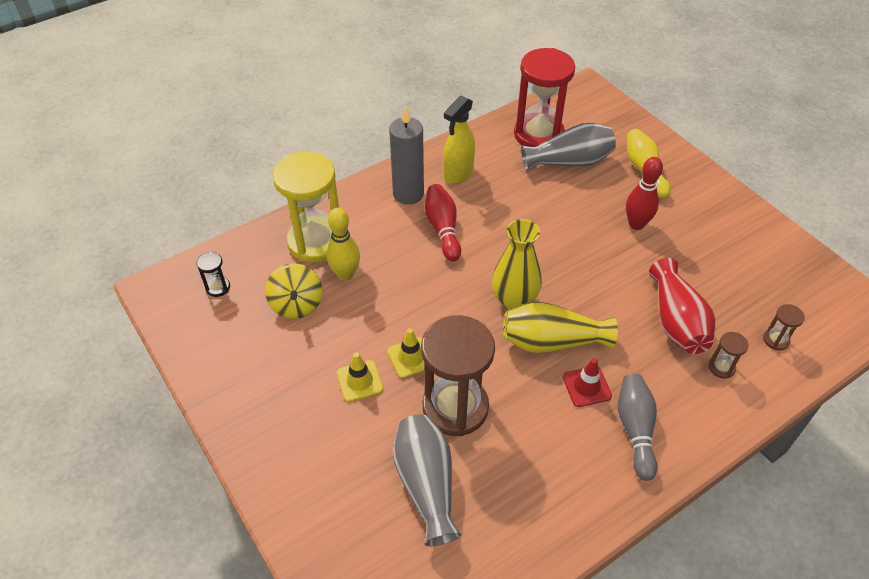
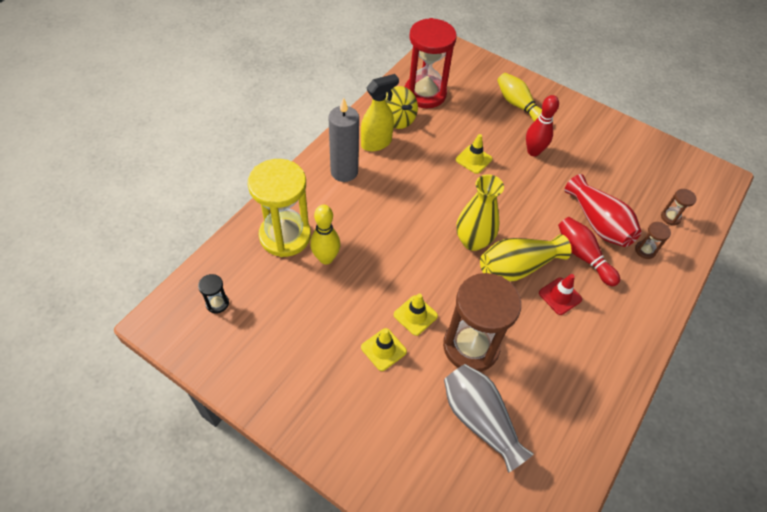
camera: 25 degrees left, 5 degrees up
yellow spinning top [265,263,323,319] -> yellow spinning top moved to [385,86,418,129]
red bowling pin [425,184,461,261] -> red bowling pin moved to [558,217,620,286]
yellow spray bottle [443,96,475,184] -> yellow spray bottle turned 135 degrees counterclockwise [361,74,399,151]
grey vase [521,123,616,171] -> none
grey bowling pin [618,374,657,481] -> none
none -> yellow traffic cone [456,134,492,174]

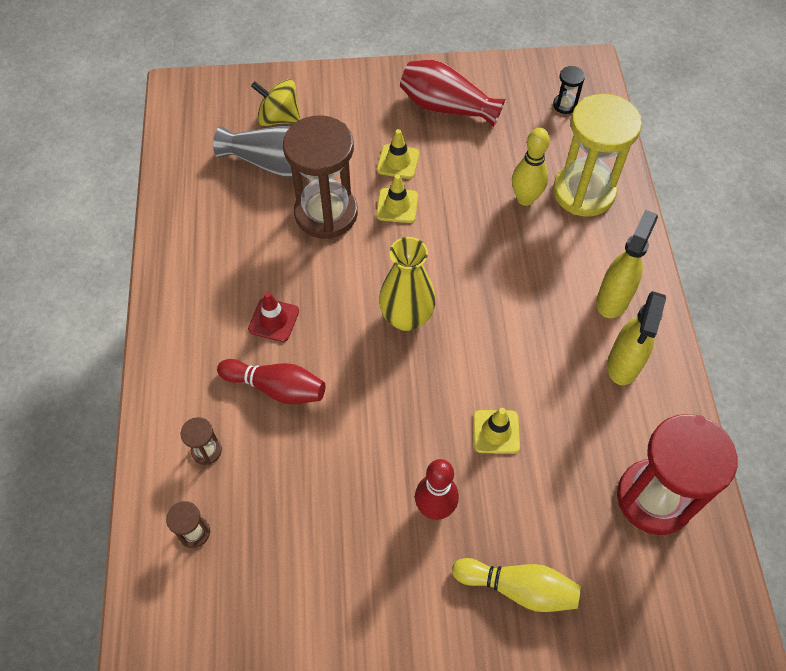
camera: 145 degrees right, 5 degrees up
grey candle [328,98,359,182] -> yellow spray bottle [596,210,658,318]
yellow spinning top [385,86,418,129] -> yellow spinning top moved to [251,79,301,126]
yellow vase [480,234,571,282] -> none
red vase [564,174,641,247] -> red vase moved to [400,60,505,127]

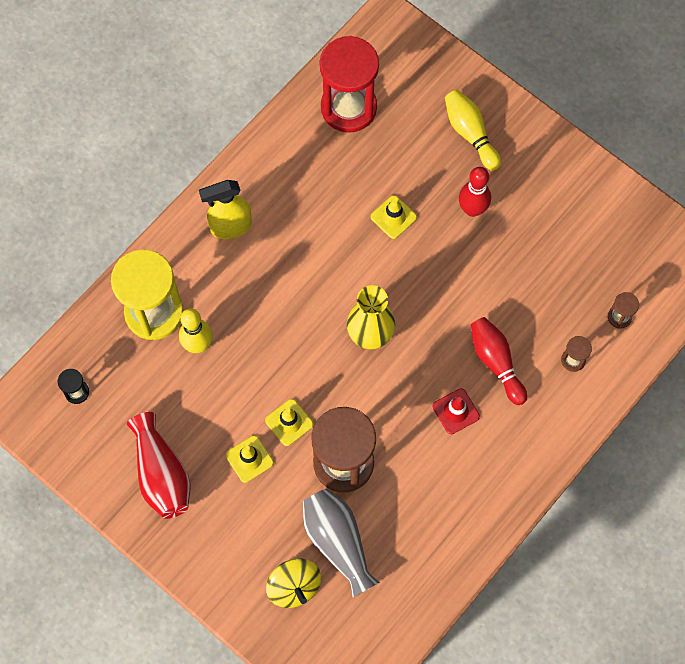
camera: 135 degrees left, 10 degrees up
yellow spray bottle [607,291,666,385] -> none

